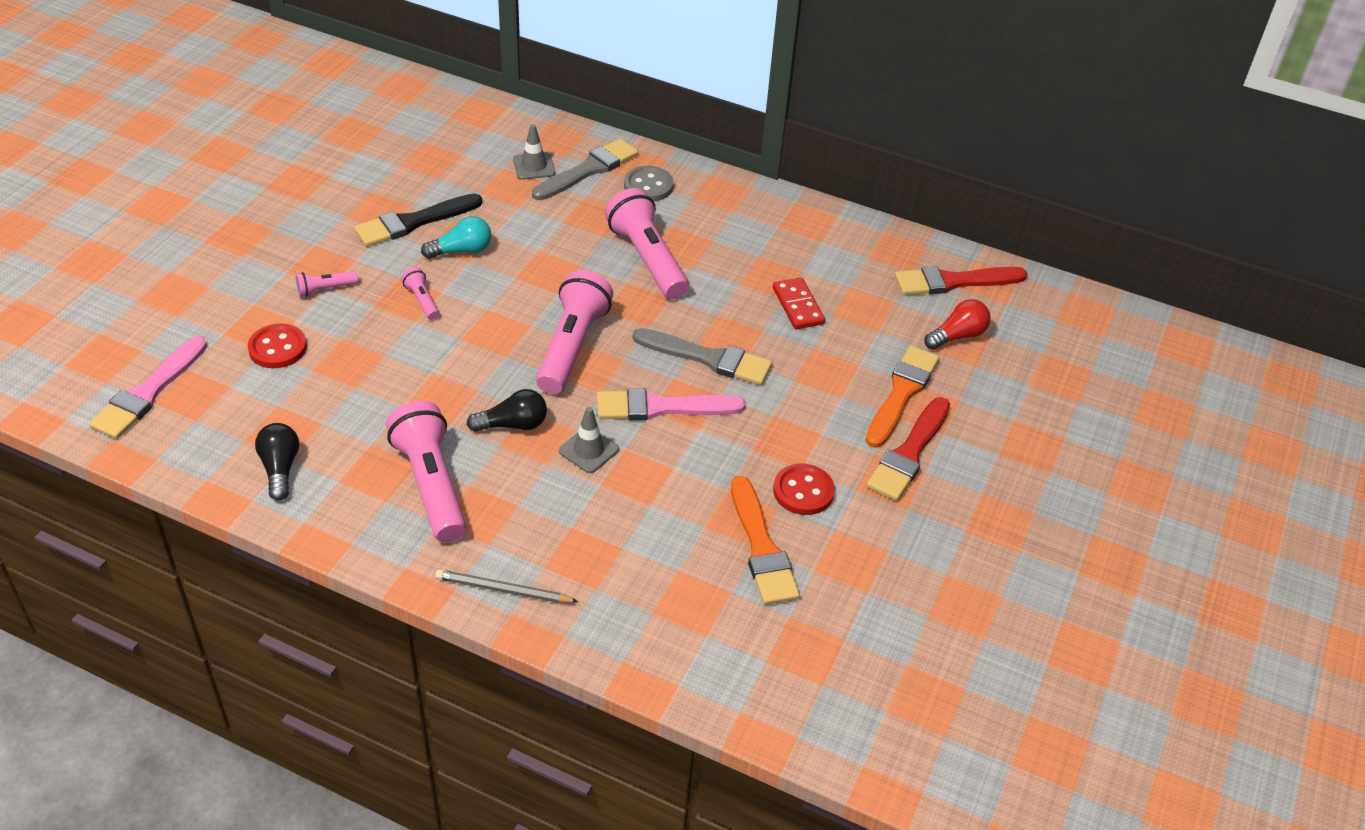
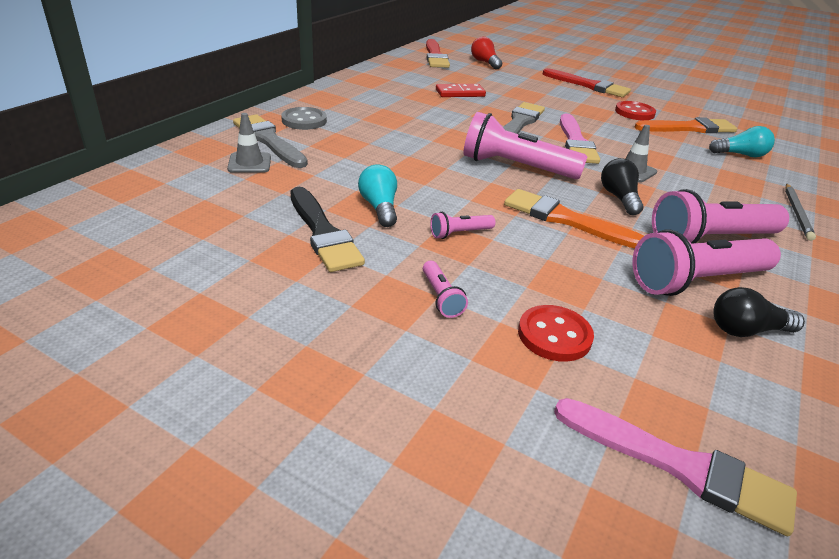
camera: 85 degrees left, 10 degrees down
pink flashlight [605,188,689,299] -> pink flashlight moved to [632,230,781,296]
orange brush [866,346,940,448] -> orange brush moved to [504,189,644,248]
none -> turquoise light bulb [709,126,775,158]

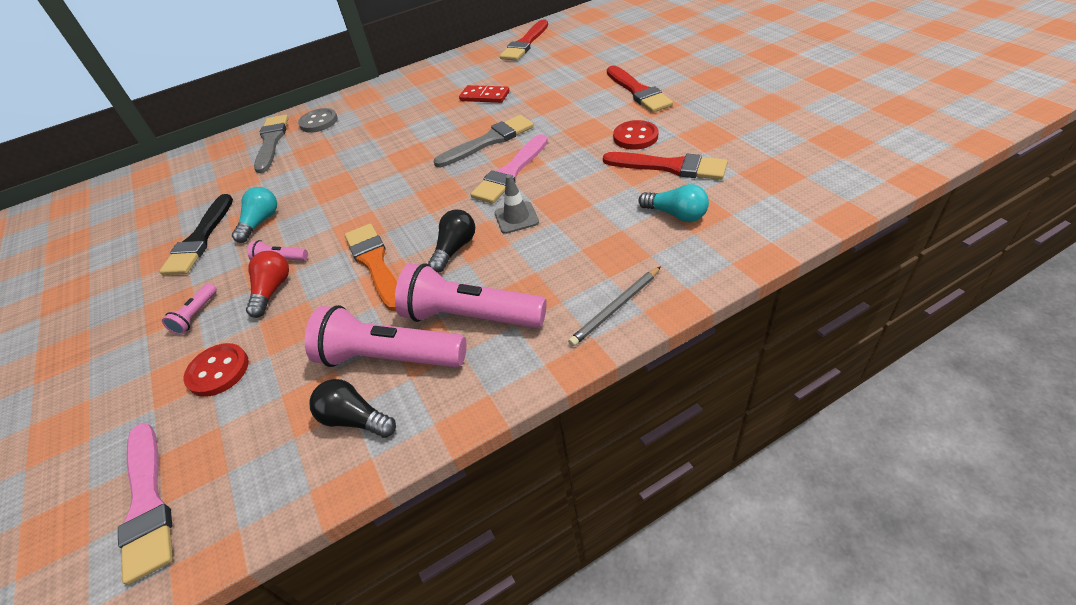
camera: 40 degrees right, 10 degrees up
grey traffic cone [227,113,271,173] -> none
pink flashlight [463,112,588,179] -> none
red light bulb [471,36,502,69] -> red light bulb moved to [246,251,289,318]
orange brush [634,117,737,133] -> red brush [603,152,728,180]

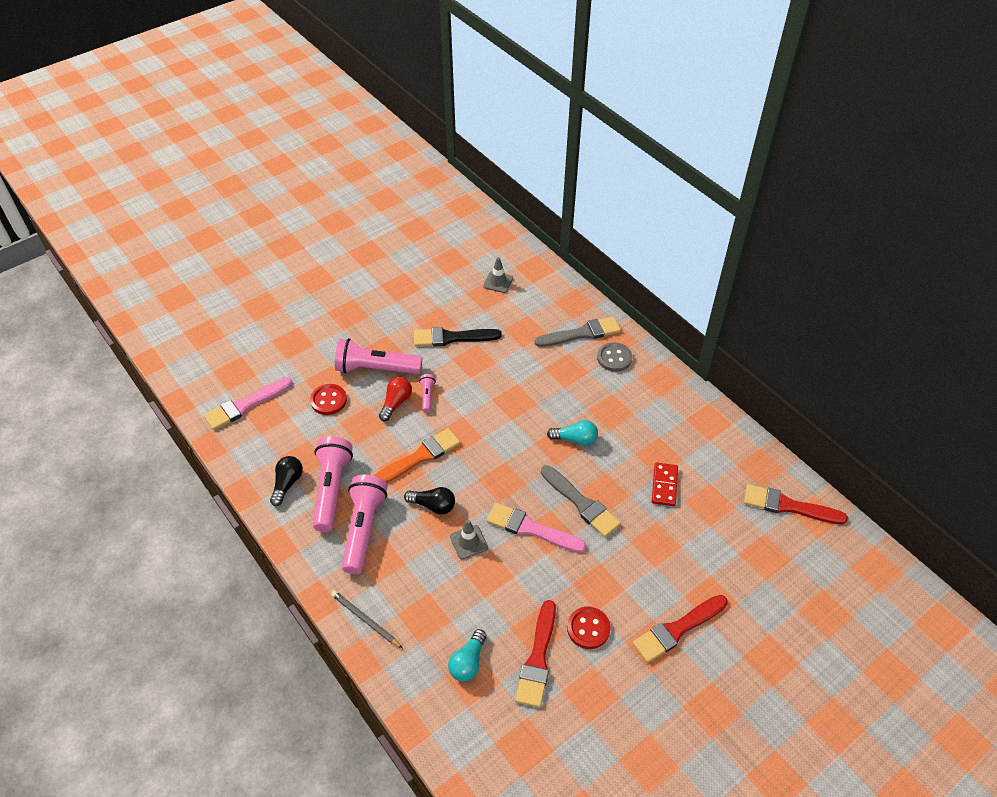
camera: 75 degrees right, 5 degrees up
pink flashlight [162,283,217,335] -> pink flashlight [335,338,422,374], size x2.20
turquoise light bulb [232,187,277,243] -> turquoise light bulb moved to [547,420,598,446]
red light bulb [246,251,289,318] -> red light bulb turned 60 degrees counterclockwise [379,377,412,421]
none -> grey traffic cone [483,257,513,293]

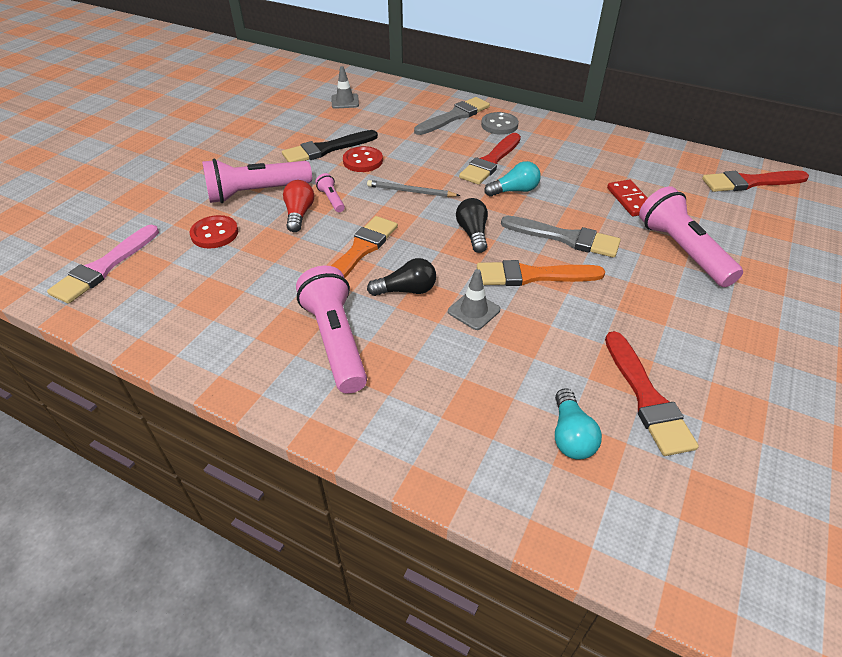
camera: 25 degrees left, 5 degrees down
black light bulb [270,456,303,506] -> black light bulb moved to [456,198,488,253]
pink flashlight [313,436,353,532] -> pink flashlight moved to [639,186,743,287]
grey pencil [331,590,403,648] -> grey pencil moved to [367,180,460,197]
pink brush [486,503,586,553] -> orange brush [477,260,605,286]
red button [567,607,611,649] -> red button moved to [343,146,383,172]
red brush [633,595,728,663] -> red brush moved to [459,133,521,185]

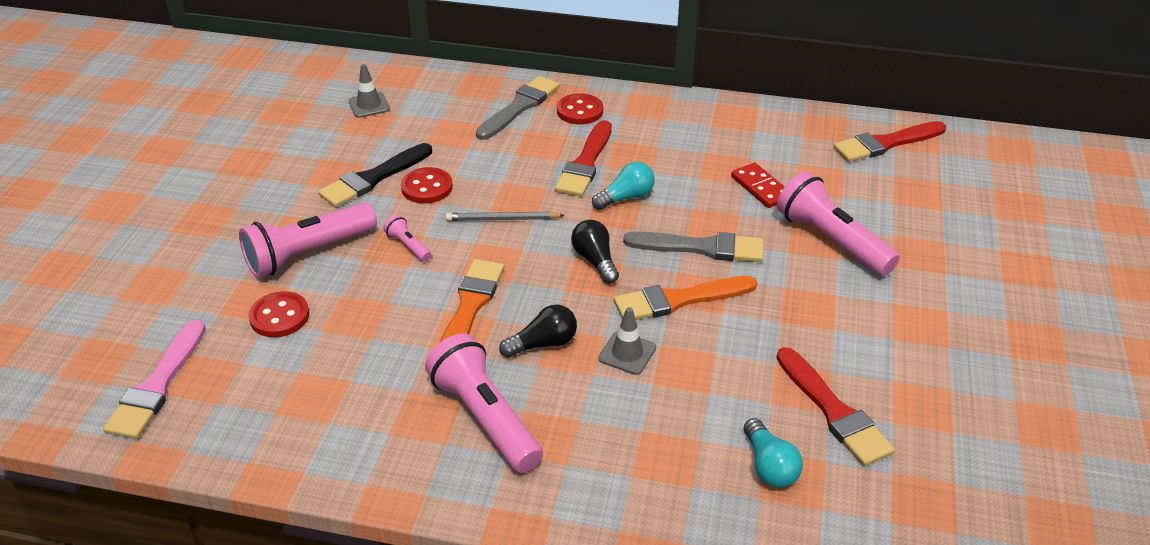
camera: 15 degrees left, 5 degrees down
red light bulb [283,180,314,232] -> none
grey button [481,112,519,135] -> red button [557,93,603,124]

